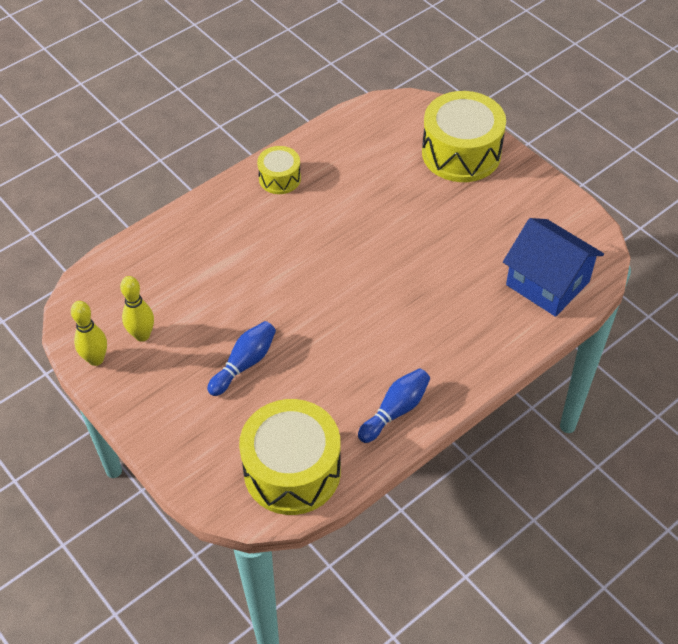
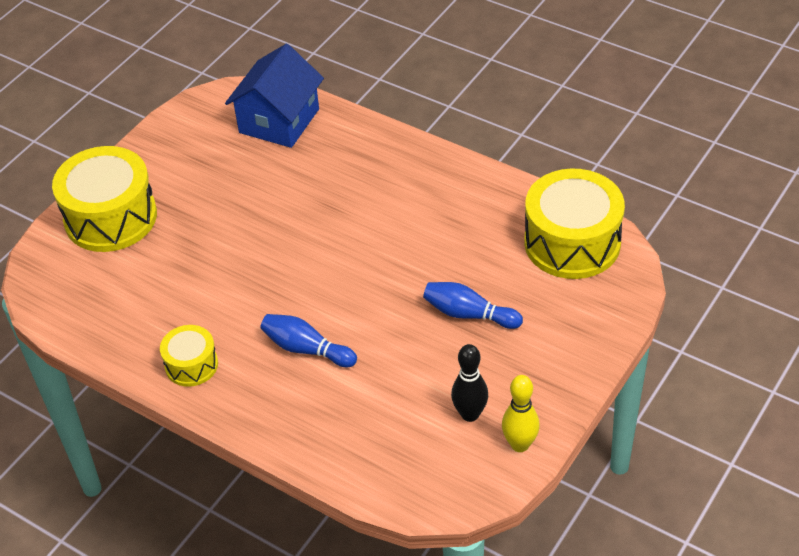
camera: 105 degrees left, 5 degrees down
yellow bowling pin [120,276,154,342] -> black bowling pin [451,344,488,422]
blue bowling pin [358,368,430,443] -> blue bowling pin moved to [260,314,357,367]

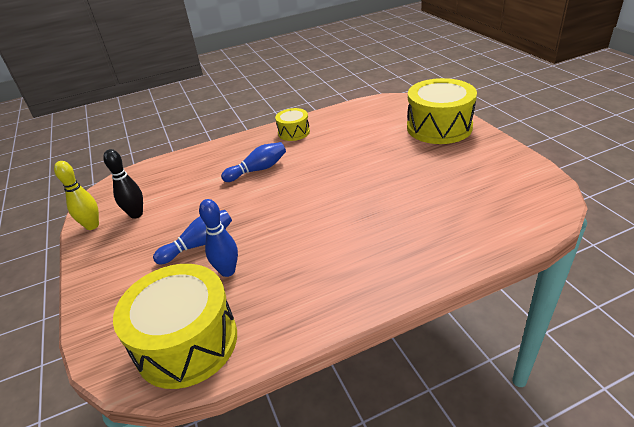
camera: 125 degrees right, 10 degrees down
blue house [225,44,324,148] -> none
none -> blue bowling pin [199,199,238,277]

